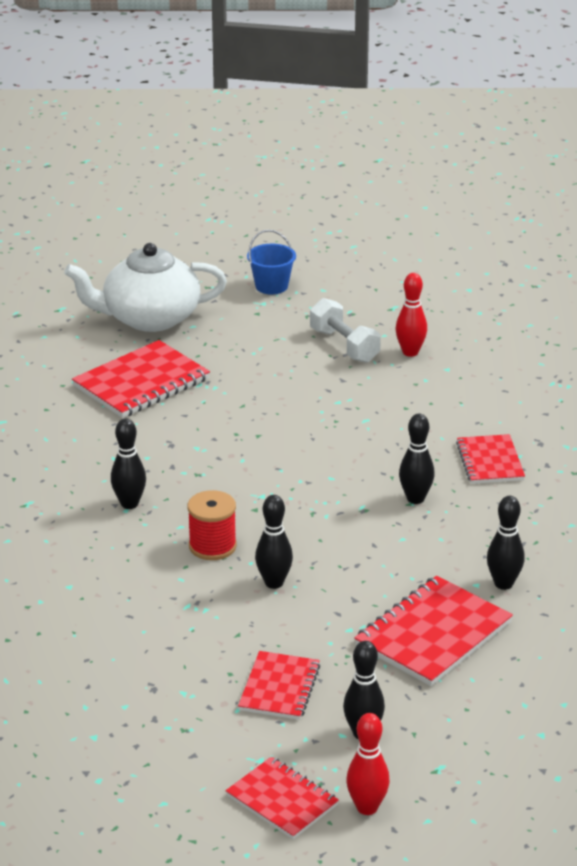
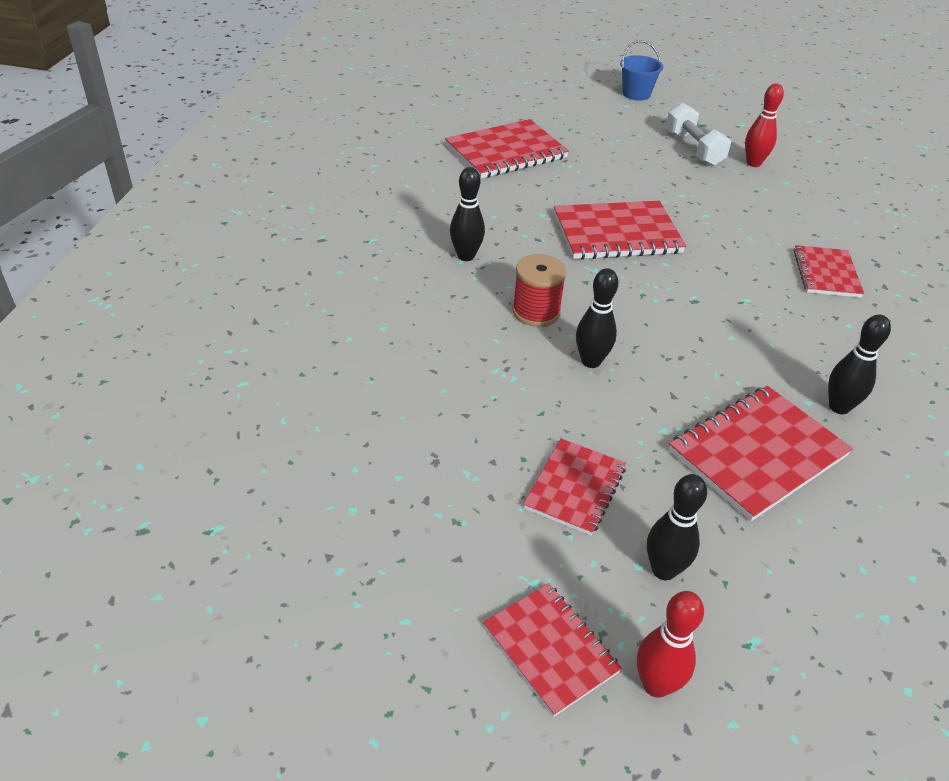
camera: 10 degrees right, 10 degrees up
white teapot [64,243,227,332] -> none
black bowling pin [399,414,435,504] -> none
none -> red notebook [554,201,686,260]

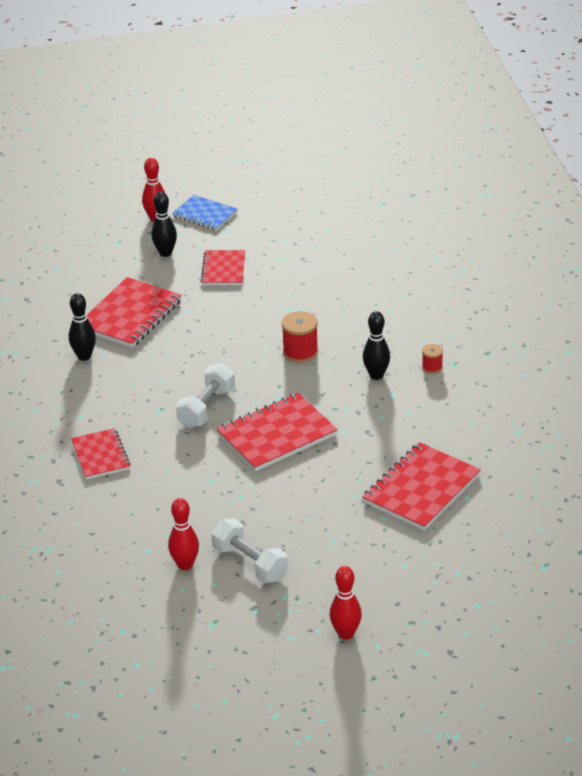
camera: 160 degrees right, 5 degrees down
red notebook [483,583,622,717] -> blue notebook [172,195,237,231]
black bowling pin [576,268,618,368] -> none
blue bucket [620,41,663,101] -> red bowling pin [329,566,362,640]
none -> white dumbbell [176,363,235,428]
none -> red spool [422,344,443,374]

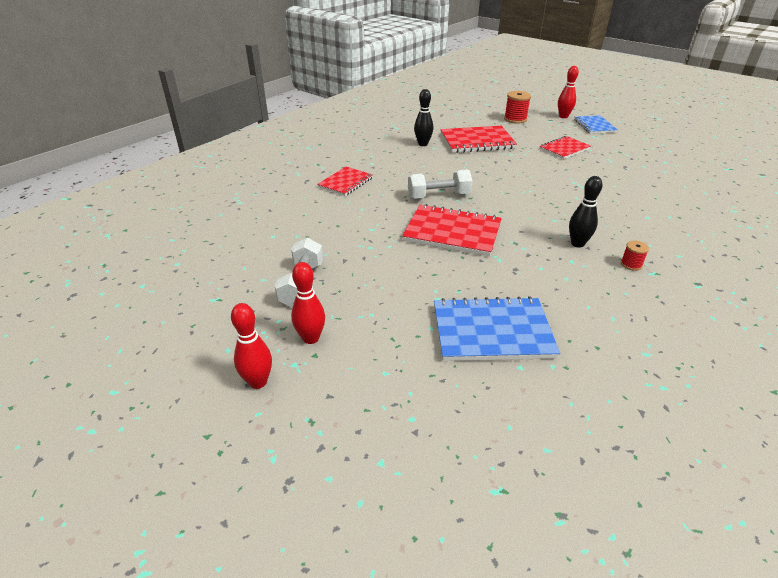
camera: 50 degrees right, 0 degrees up
black bowling pin [152,192,177,257] -> none
red bowling pin [168,498,199,570] -> red bowling pin moved to [291,262,325,344]
red spool [282,311,318,363] -> red spool moved to [504,91,531,124]
red notebook [362,442,481,531] -> blue notebook [434,296,560,361]

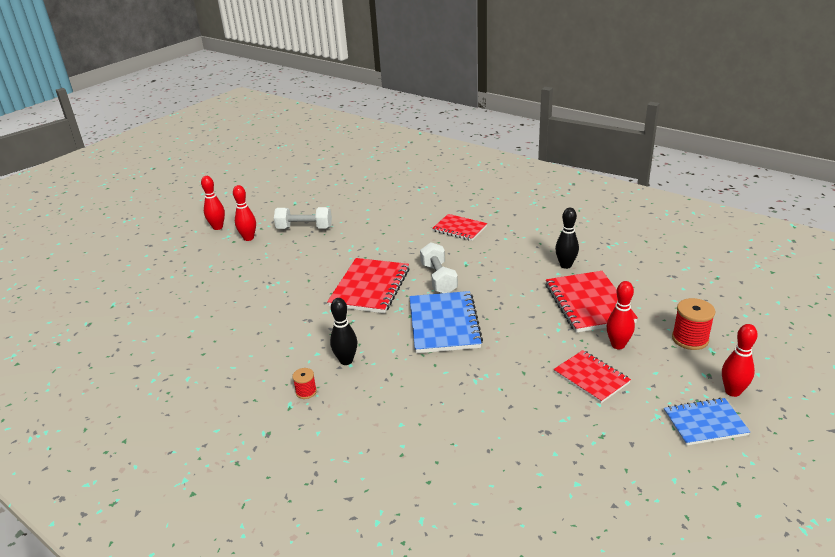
camera: 90 degrees right, 5 degrees down
blue notebook [434,296,560,361] -> blue notebook moved to [409,291,483,353]
none -> red bowling pin [607,281,635,349]

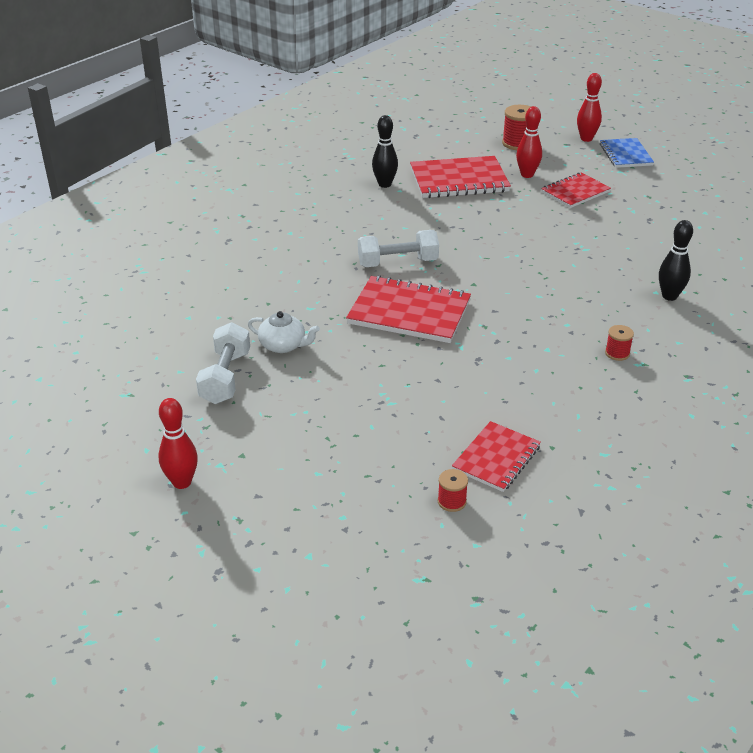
camera: 90 degrees left, 5 degrees up
red bowling pin [233,185,256,241] -> none
black bowling pin [330,298,357,365] -> black bowling pin moved to [659,220,693,301]
blue notebook [409,291,483,353] -> none
red notebook [432,214,487,241] -> red notebook moved to [452,421,541,492]
none -> white teapot [248,311,320,353]
none -> red spool [438,469,468,512]

